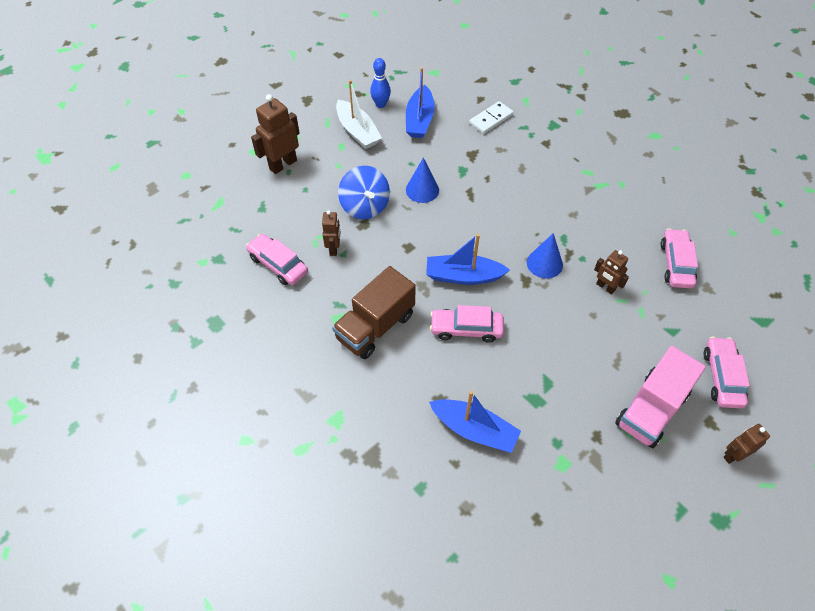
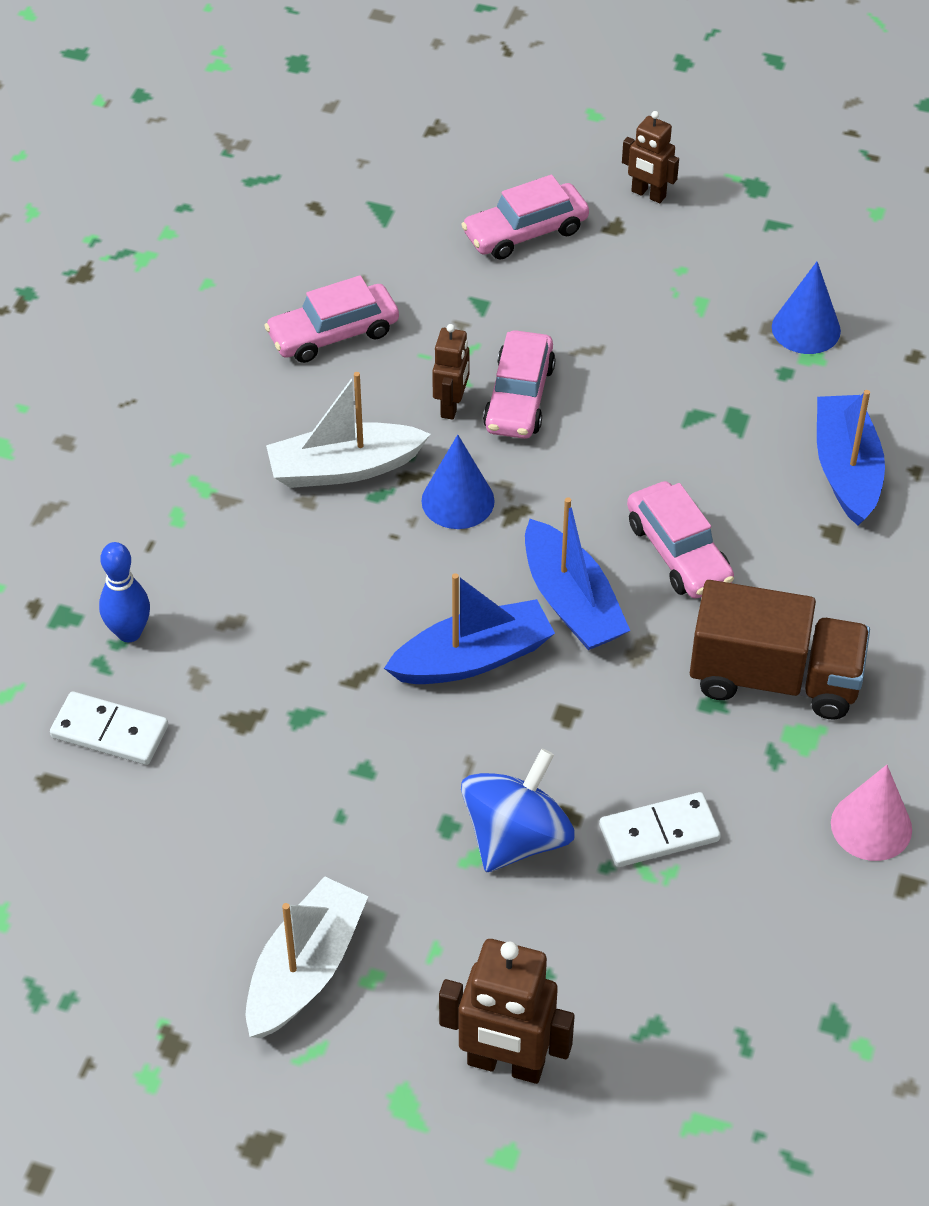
camera: 120 degrees left, 5 degrees down
pink car [246,234,308,285] -> pink car moved to [483,330,556,439]
brown robot [322,210,340,256] -> white domino [599,792,721,867]
blue bowling pin [370,58,391,108] -> blue bowling pin moved to [99,542,150,642]
blue boat [406,67,435,138] -> blue boat moved to [384,573,555,684]
blue cone [406,157,439,203] -> blue cone moved to [772,262,841,354]
pink truck [615,346,706,448] -> none
none -> white boat [266,372,430,488]
none -> pink cone [831,765,912,861]

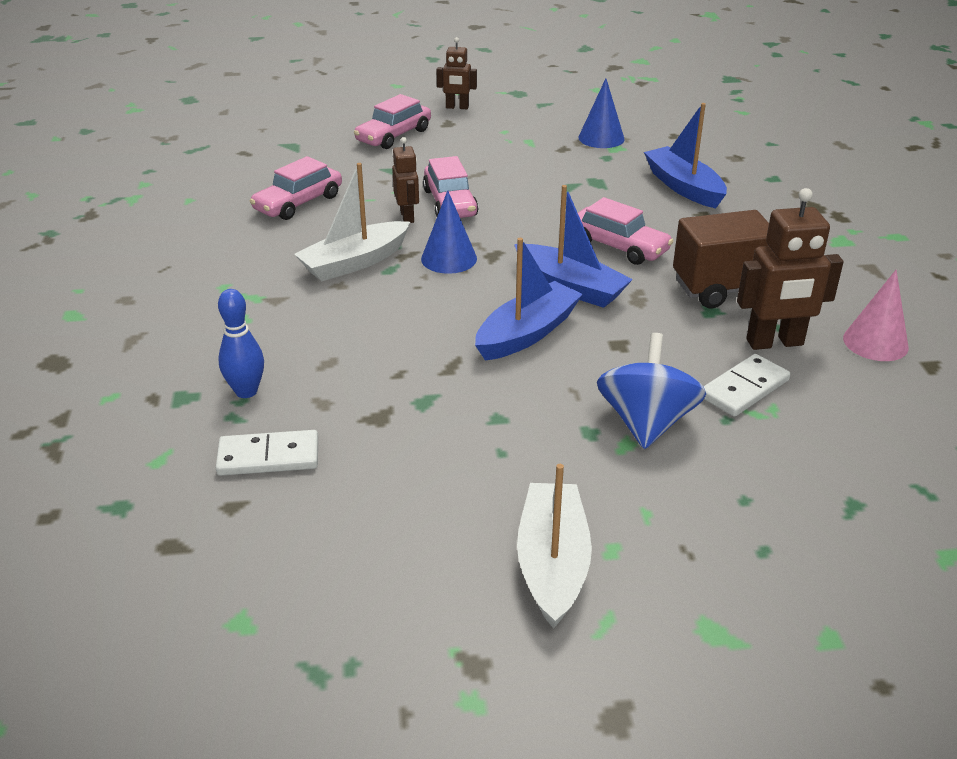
camera: 25 degrees left, 15 degrees down
brown robot [439,939,575,1084] -> brown robot moved to [737,188,844,350]

